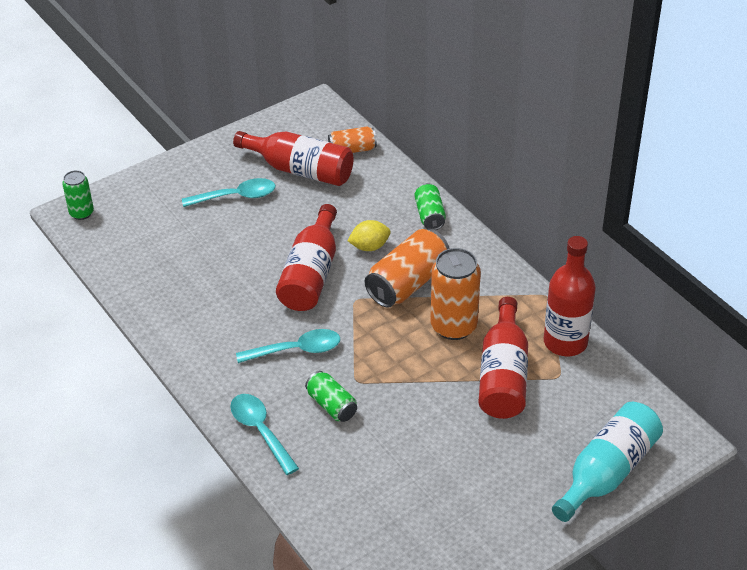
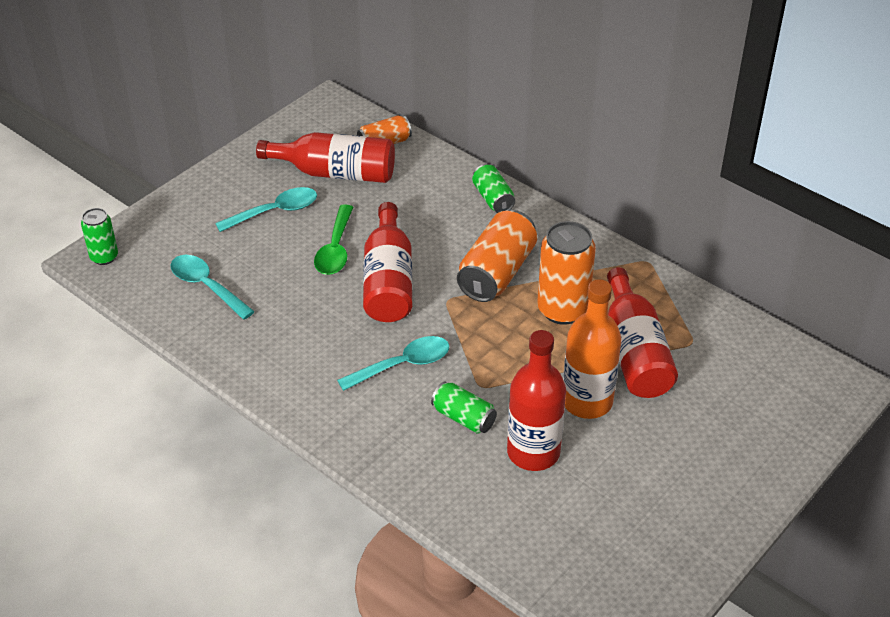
camera: 15 degrees left, 0 degrees up
turquoise spoon [230,394,299,475] -> turquoise spoon moved to [171,255,255,320]
yellow lemon [348,220,391,251] -> none
red bottle [544,236,596,356] -> red bottle moved to [507,330,566,471]
turquoise bottle [552,402,663,522] -> none
none -> green spoon [314,204,353,275]
none -> orange bottle [563,279,621,419]

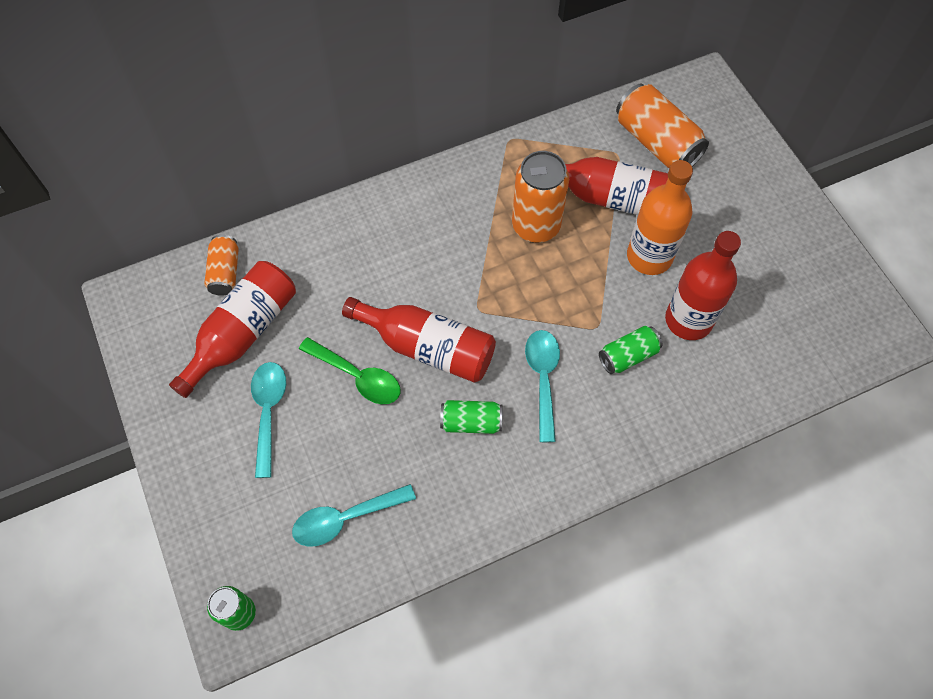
camera: 65 degrees left, 20 degrees up
orange can [457,210,537,302] -> orange can moved to [616,84,709,168]
green can [472,164,515,213] -> green can moved to [440,400,502,434]

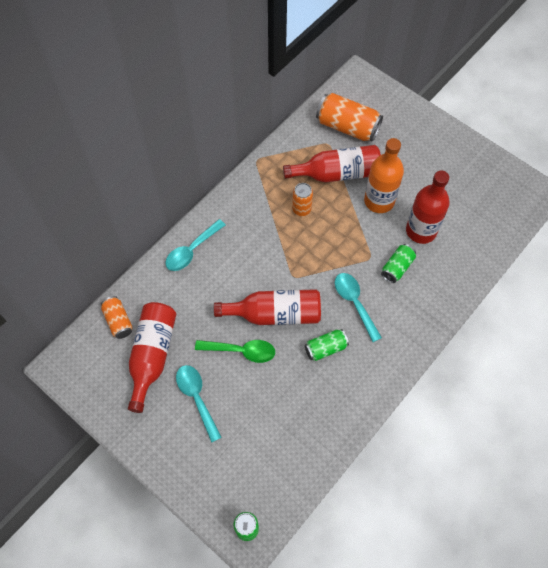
camera: 25 degrees left, 0 degrees up
turquoise spoon [292,484,416,547] -> turquoise spoon moved to [165,219,226,271]
orange can [512,151,569,243] -> orange can [292,183,313,216], size x0.58

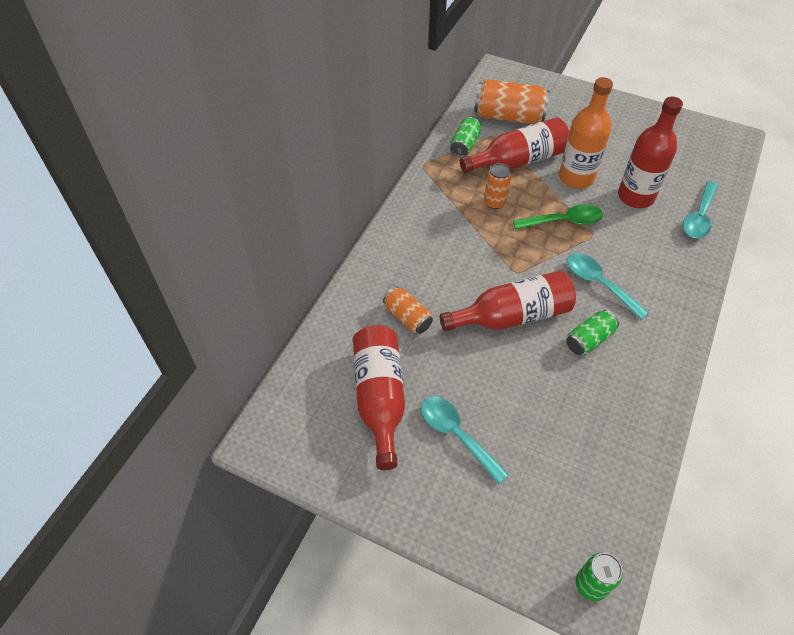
camera: 15 degrees left, 10 degrees down
orange can [101,296,133,339] -> orange can moved to [383,286,433,334]
turquoise spoon [165,219,226,271] -> turquoise spoon moved to [683,181,718,238]
green spoon [195,340,275,363] -> green spoon moved to [513,204,603,229]
green can [381,244,416,283] -> green can moved to [450,117,481,157]

